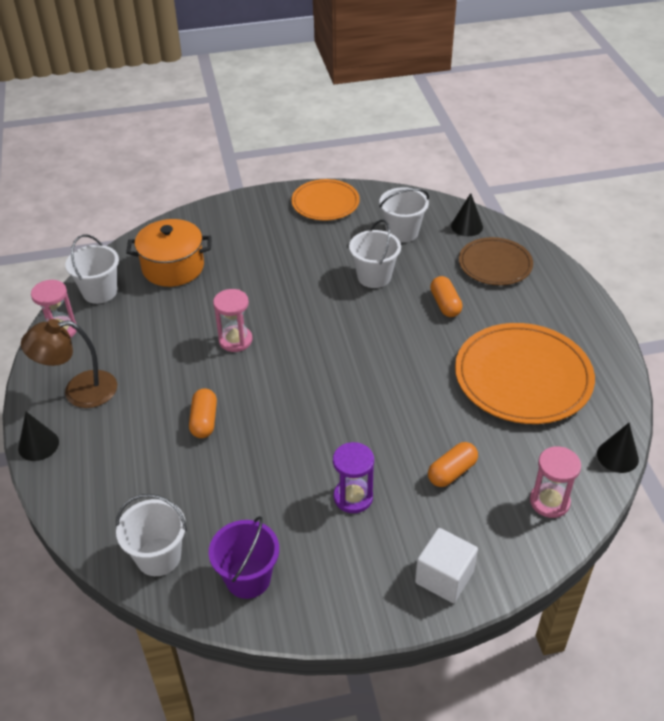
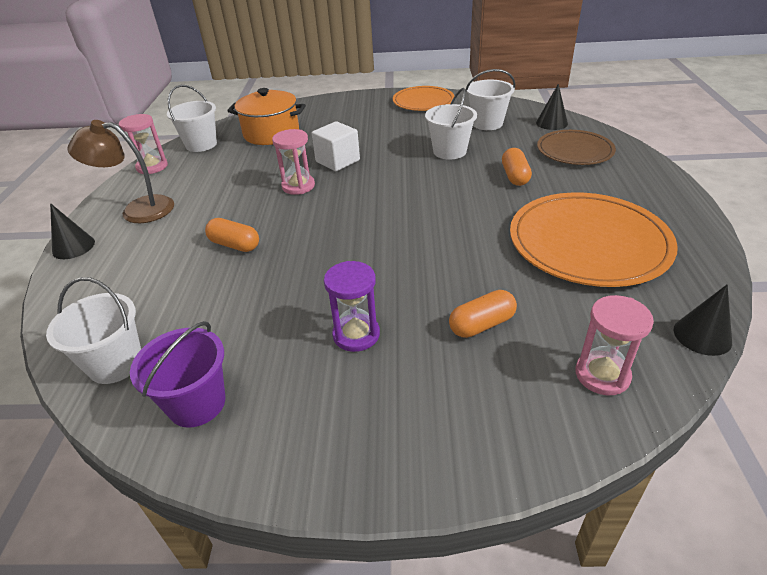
camera: 15 degrees right, 5 degrees down
orange capsule [189,388,217,438] -> orange capsule turned 75 degrees counterclockwise [205,218,259,252]
white cube [415,528,478,603] -> white cube moved to [312,121,360,171]

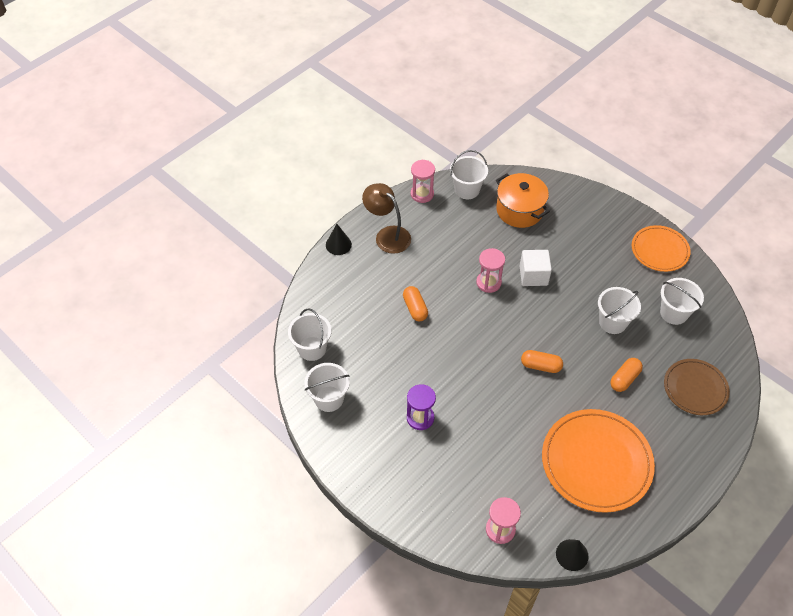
camera: 40 degrees right, 15 degrees up
purple bucket [130,321,225,428] -> white bucket [304,363,350,412]
orange capsule [449,290,517,338] -> orange capsule moved to [521,350,563,373]
black cone [536,84,568,130] -> none

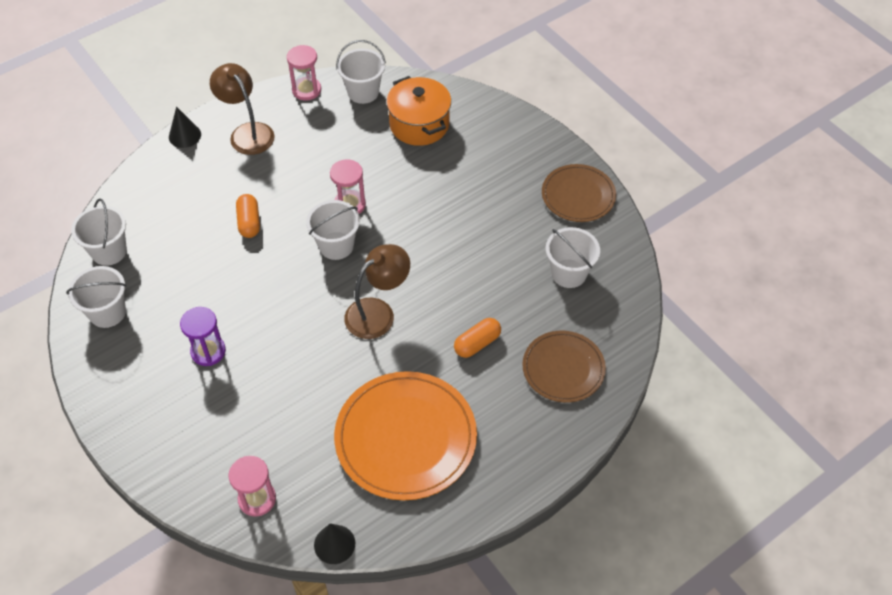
camera: 10 degrees right, 0 degrees up
white cube [520,250,552,286] -> none
orange capsule [521,350,563,373] -> brown lamp [344,244,410,339]
white bucket [598,287,641,334] -> white bucket moved to [306,200,360,260]
orange plate [632,225,691,272] -> brown plate [542,164,616,222]

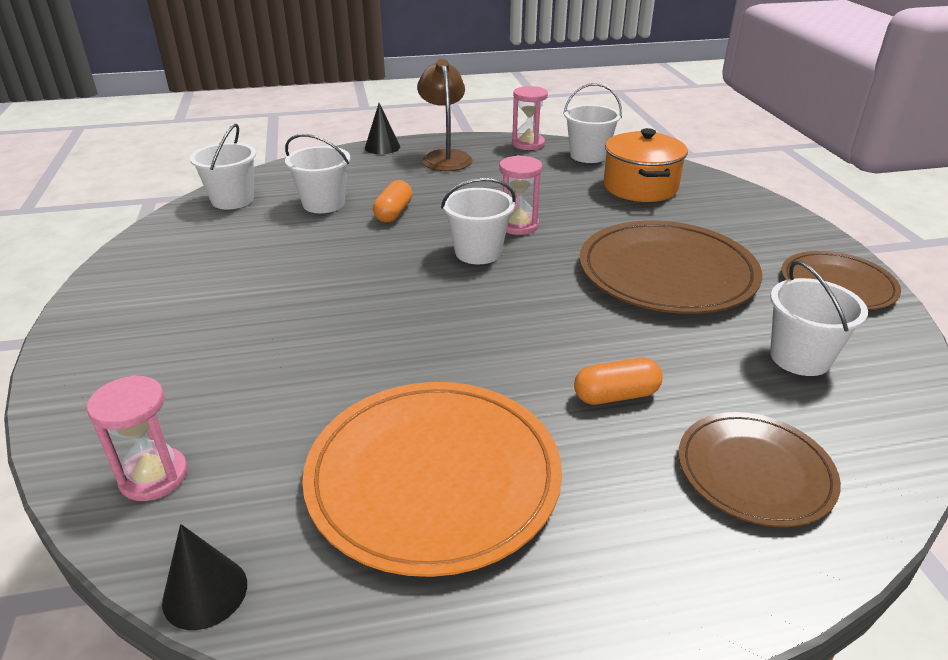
camera: 25 degrees right, 20 degrees down
white bucket [66,266,126,328] -> white bucket moved to [285,134,350,213]
purple hourglass [180,307,226,366] -> none
brown lamp [344,244,410,339] -> none
none -> brown plate [580,221,762,314]

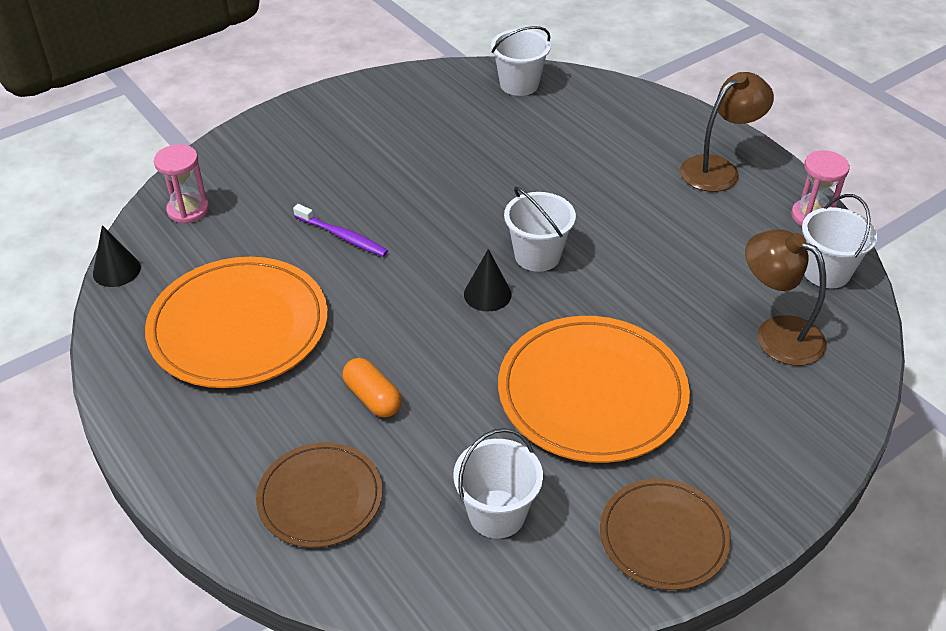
camera: 65 degrees right, 10 degrees up
white bucket [285,134,350,213] -> none
black cone [365,103,400,154] -> black cone moved to [464,249,512,311]
orange capsule [373,180,412,222] -> none
pink hourglass [499,155,542,235] -> none
brown plate [580,221,762,314] -> orange plate [498,316,690,463]
orange pot [604,128,688,202] -> brown lamp [745,229,827,366]
none -> purple toothbrush [293,204,388,257]

